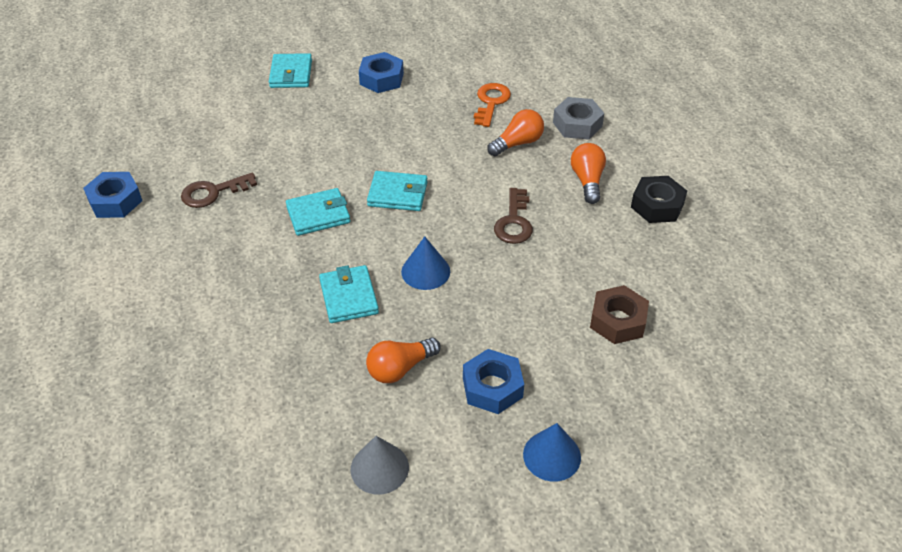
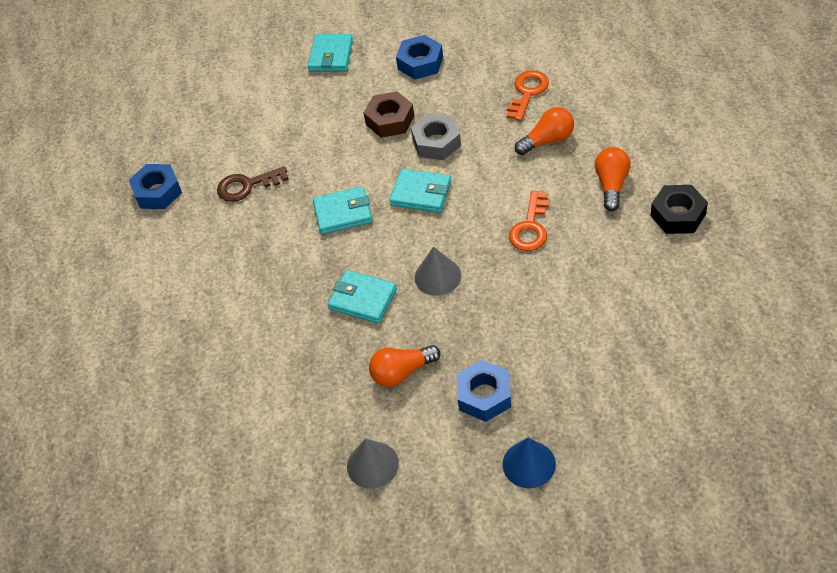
camera: 15 degrees right, 5 degrees up
turquoise wallet [319,265,379,323] -> turquoise wallet turned 60 degrees counterclockwise [328,270,397,324]
blue cone [401,237,450,290] -> grey cone [415,247,461,296]
brown key [494,188,533,244] -> orange key [509,191,549,251]
grey nut [553,97,604,139] -> grey nut moved to [411,114,461,160]
brown nut [590,285,649,344] -> brown nut moved to [364,91,414,138]

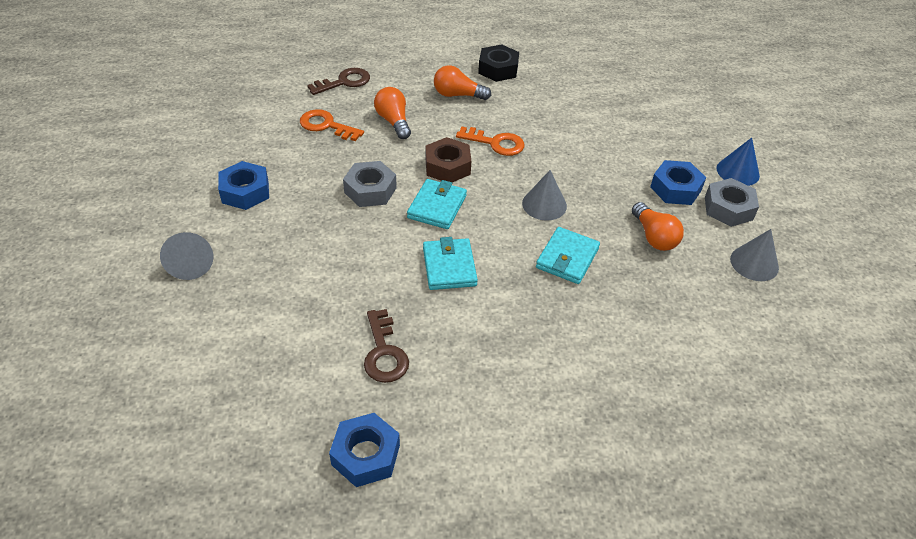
camera: 95 degrees left, 5 degrees down
turquoise wallet [308,34,353,72] -> grey cone [160,232,213,280]
brown nut [364,91,414,138] -> brown nut moved to [426,137,471,182]
none -> brown key [307,68,370,95]
none -> grey nut [705,178,759,227]

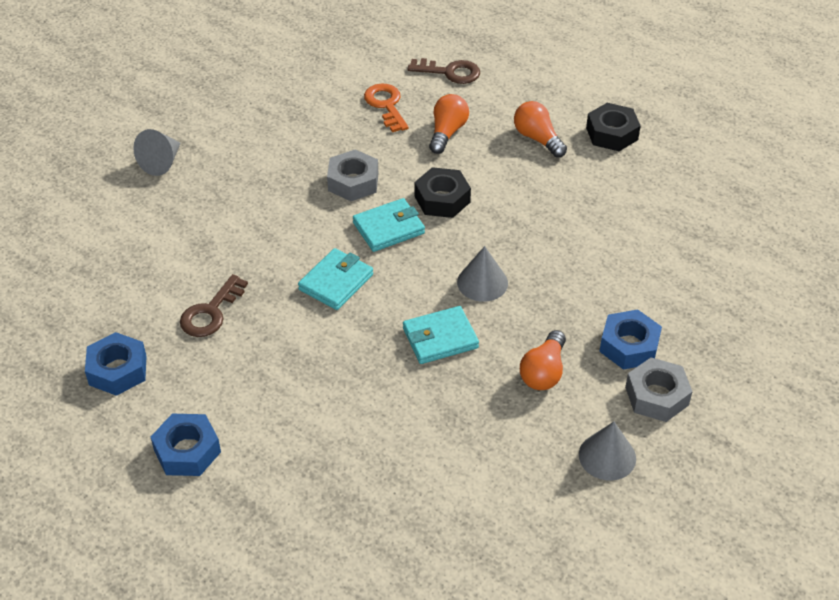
camera: 45 degrees right, 0 degrees up
blue nut [218,161,269,210] -> blue nut moved to [151,414,221,476]
brown nut [426,137,471,182] -> black nut [414,167,471,218]
orange key [456,127,524,156] -> none
blue cone [717,138,760,186] -> none

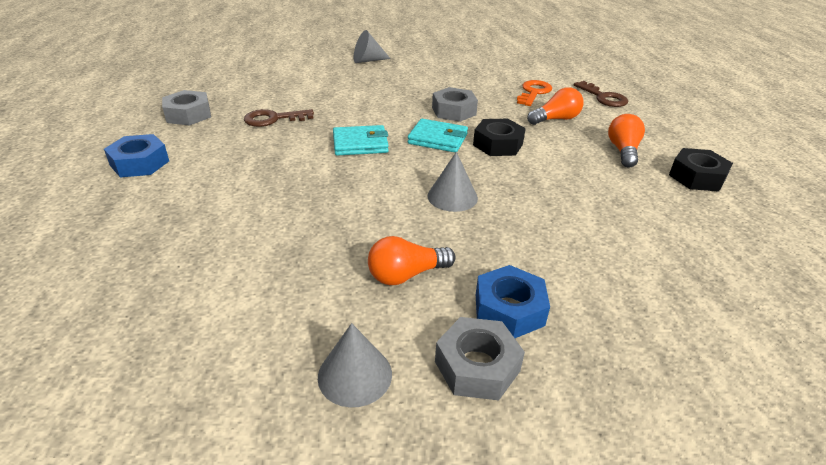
camera: 45 degrees right, 10 degrees down
blue nut [85,332,147,396] -> grey nut [162,90,211,125]
turquoise wallet [403,306,479,364] -> none

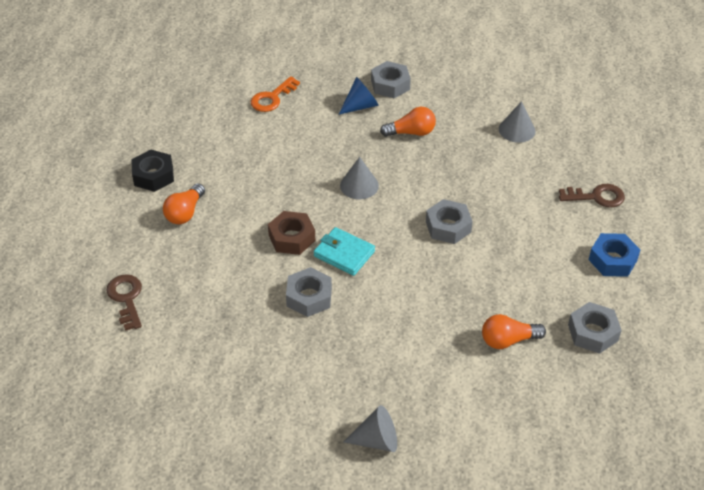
camera: 165 degrees left, 10 degrees up
brown key [244,109,314,127] -> brown key moved to [559,184,625,208]
grey cone [318,323,392,407] -> grey cone moved to [499,101,536,143]
turquoise wallet [333,125,389,156] -> none
black nut [473,119,526,156] -> brown nut [268,211,315,255]
blue nut [476,265,550,338] -> blue cone [339,77,379,114]
orange key [517,80,552,106] -> orange key moved to [251,76,300,112]
orange light bulb [527,87,584,125] -> orange light bulb moved to [482,314,546,349]
none -> grey nut [426,199,473,244]

